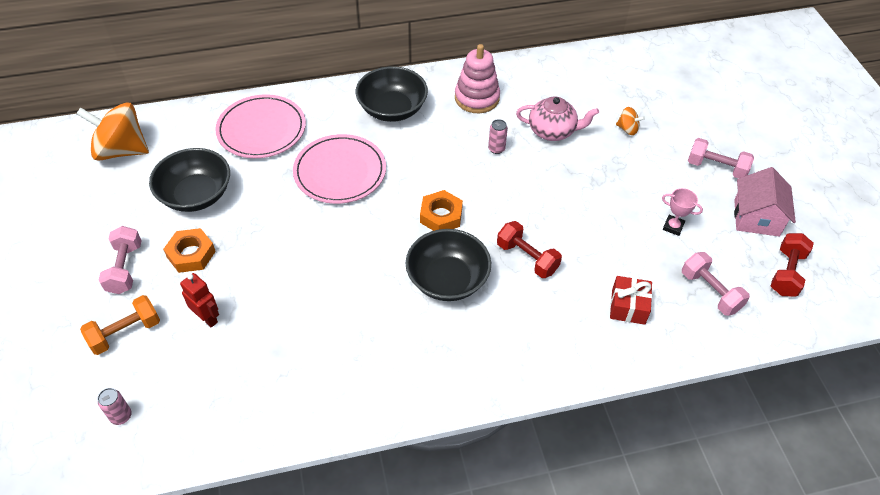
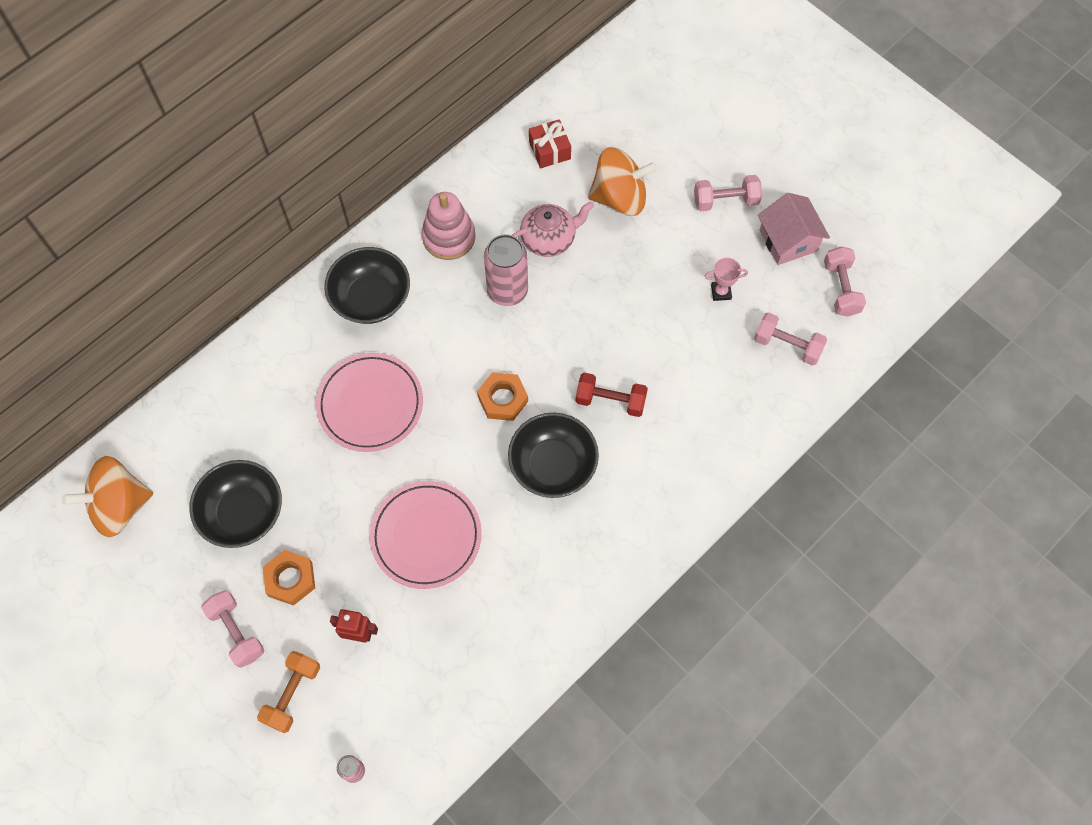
camera: 30 degrees left, 15 degrees up
pink plate [215,94,306,158] -> pink plate moved to [370,481,482,589]
pink can [488,119,508,154] -> pink can [484,234,528,306], size x2.11
red gift [610,276,652,325] -> red gift moved to [529,120,571,168]
orange spinning top [616,107,645,135] -> orange spinning top [588,147,658,216], size x2.23
red dumbbell [771,233,814,297] -> pink dumbbell [824,246,866,317]

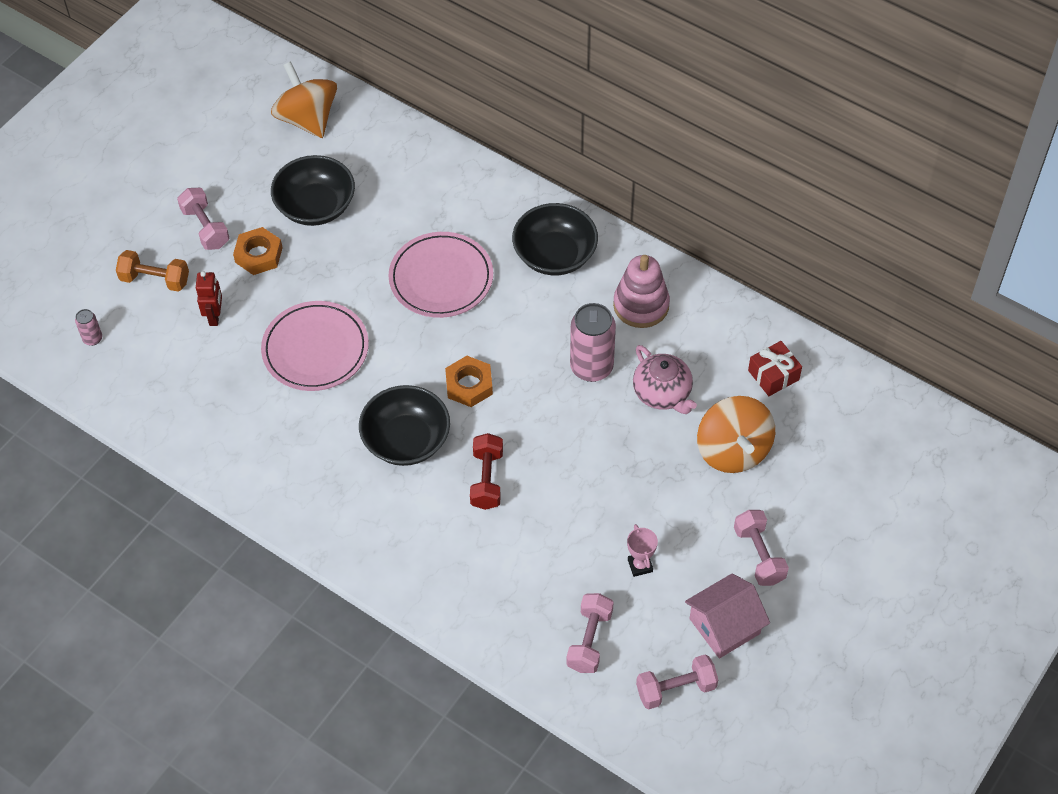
camera: 80 degrees right, 10 degrees down
pink dumbbell [201,590,265,668] -> pink dumbbell turned 75 degrees counterclockwise [177,188,230,250]

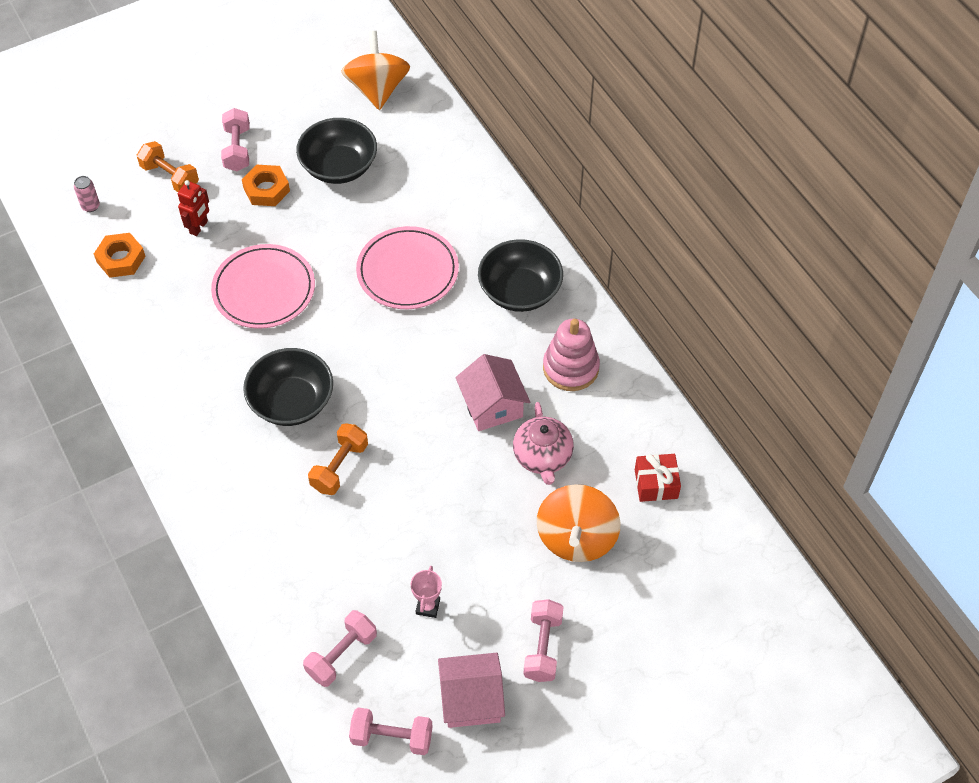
camera: 25 degrees right, 0 degrees up
orange nut [445,356,493,407] -> orange nut moved to [94,233,145,278]
red dumbbell [470,433,503,510] -> orange dumbbell [308,423,368,495]
pink can [570,303,616,382] -> pink house [455,354,530,431]

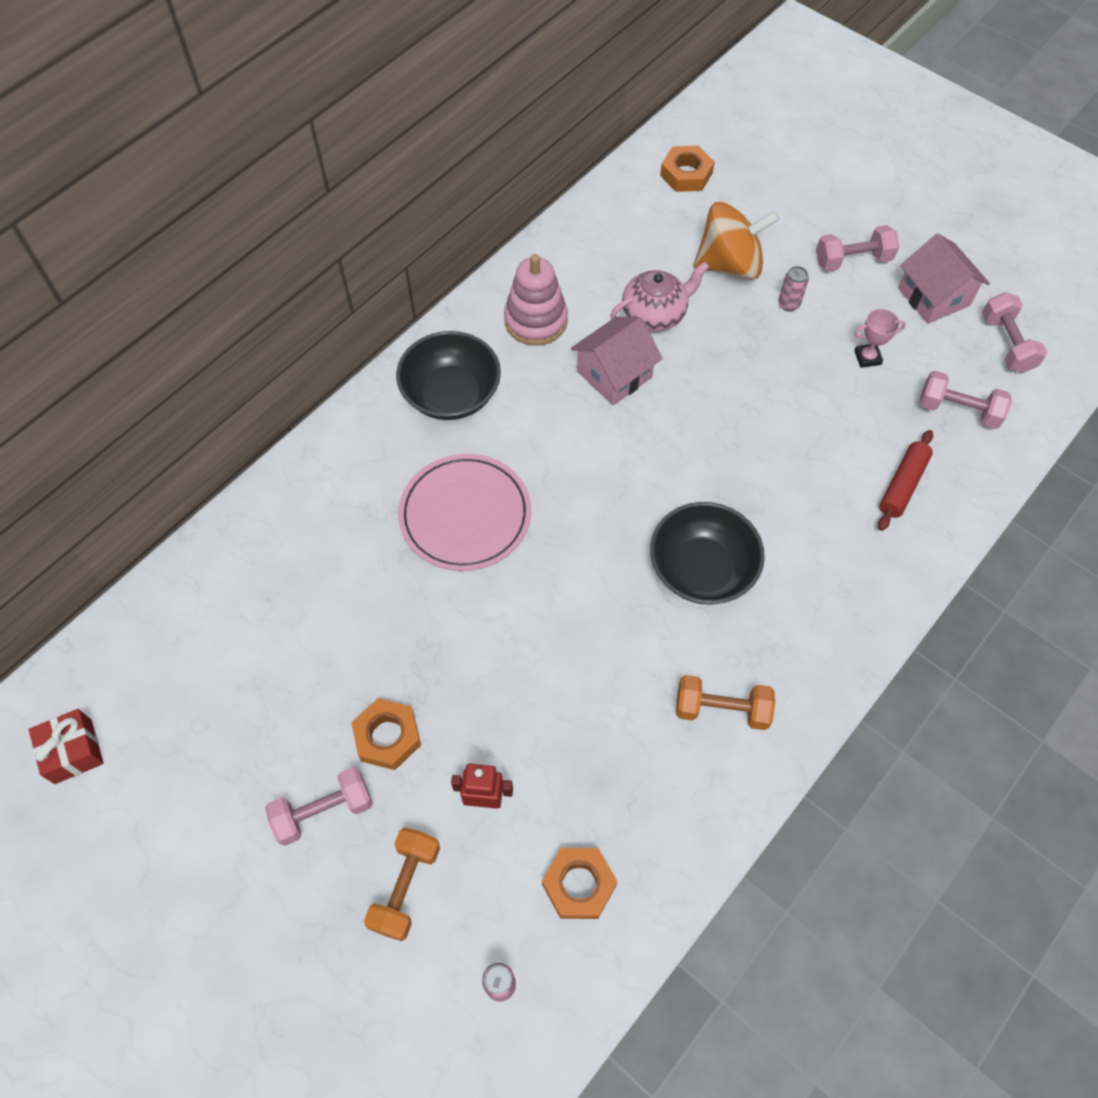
camera: 110 degrees left, 5 degrees up
pink plate [211,244,315,329] -> none
black bowl [296,118,377,184] -> none
orange dumbbell [308,423,368,495] -> orange dumbbell moved to [676,675,775,730]
orange spinning top [341,31,410,110] -> none
red gift [635,454,681,502] -> red gift moved to [29,709,104,784]
none -> orange nut [660,145,715,192]
none -> pink can [778,266,809,311]
none -> red rolling pin [878,430,933,531]

